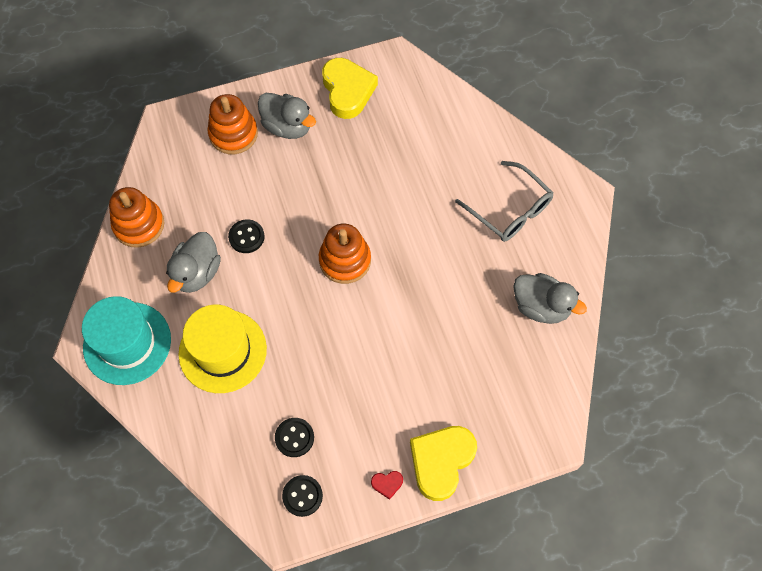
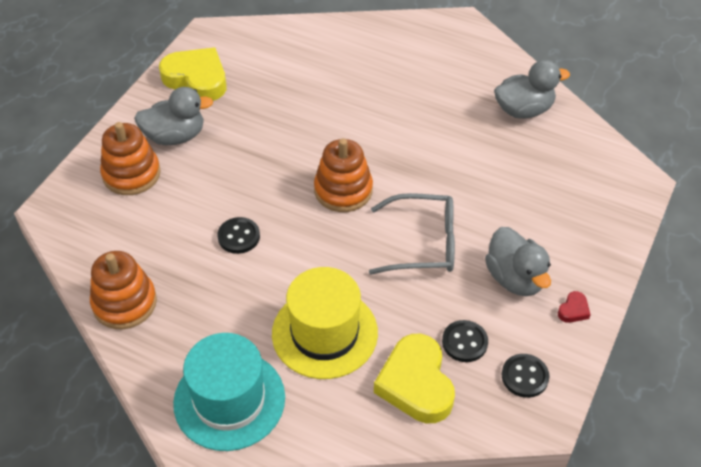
camera: 45 degrees left, 15 degrees down
grey duck [166,232,221,293] -> grey duck moved to [485,227,551,296]
yellow heart [410,426,477,501] -> yellow heart moved to [374,334,455,423]
grey glasses [455,161,553,242] -> grey glasses moved to [369,193,455,275]

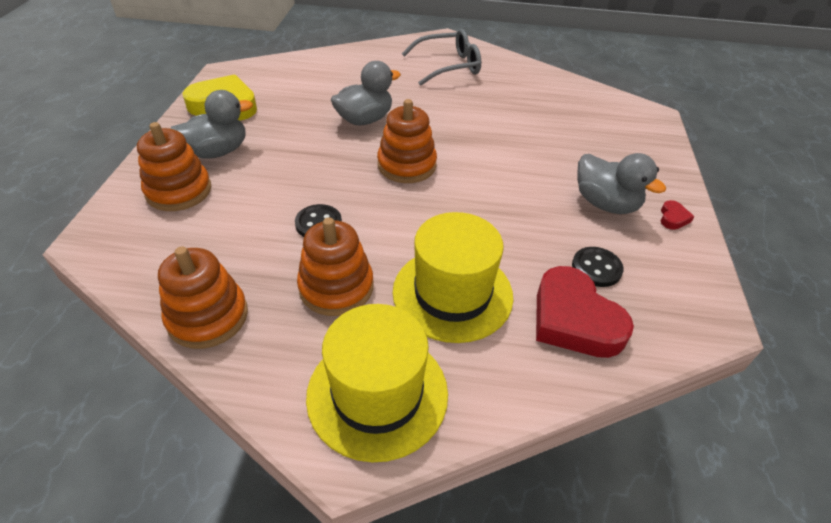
camera: 20 degrees left, 5 degrees down
turquoise hat [173,333,285,451] -> yellow hat [306,304,448,462]
grey glasses [369,193,455,275] -> grey glasses moved to [402,29,481,86]
yellow heart [374,334,455,423] -> red heart [536,266,634,358]
grey duck [494,60,570,119] -> grey duck moved to [331,61,401,125]
black button [502,354,550,398] -> none
none -> orange stacking toy [297,217,374,316]

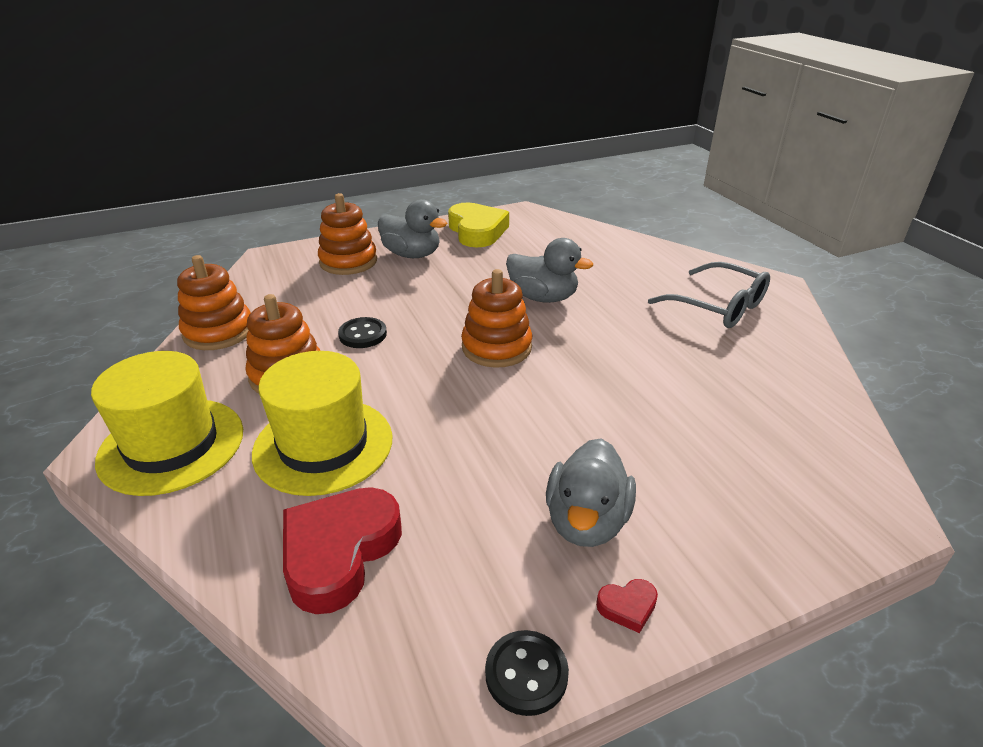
camera: 60 degrees right, 10 degrees down
black button [572,247,623,287] -> black button moved to [485,630,569,716]

